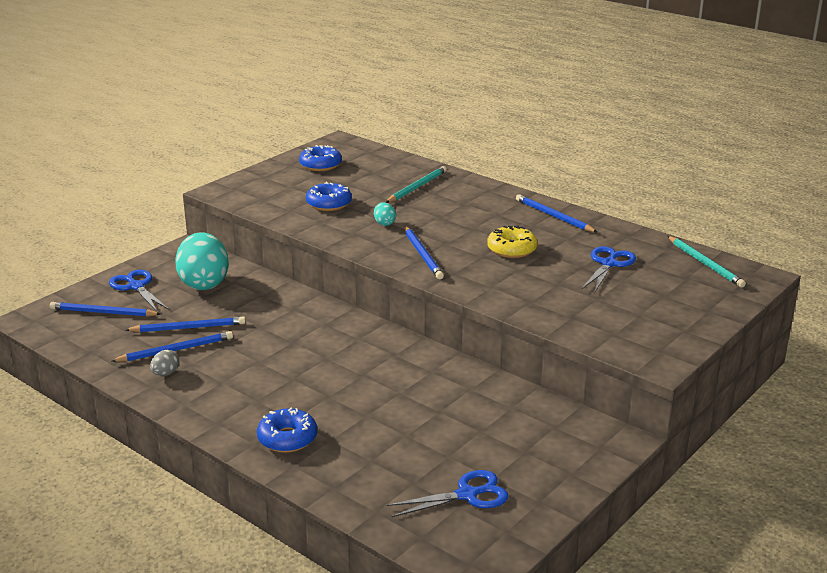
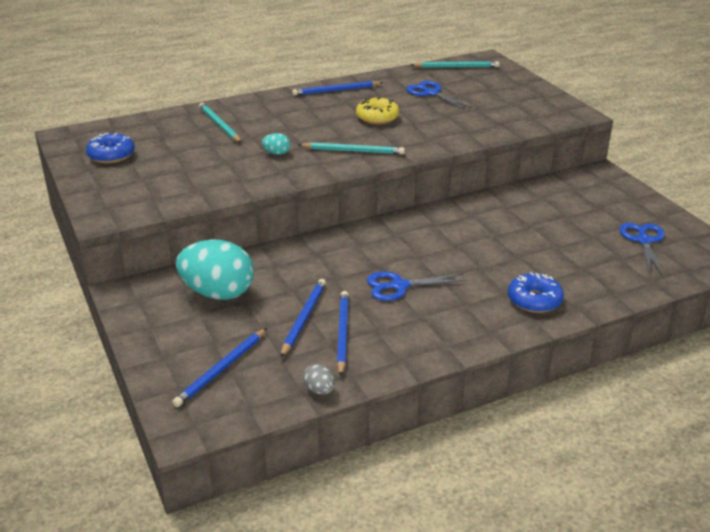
camera: 65 degrees left, 5 degrees up
blue scissors [109,269,168,311] -> blue scissors moved to [367,272,468,301]
grey egg [150,350,180,376] -> grey egg moved to [303,364,335,395]
blue donut [306,182,352,211] -> none
blue pencil [404,226,444,279] -> turquoise pencil [299,142,405,154]

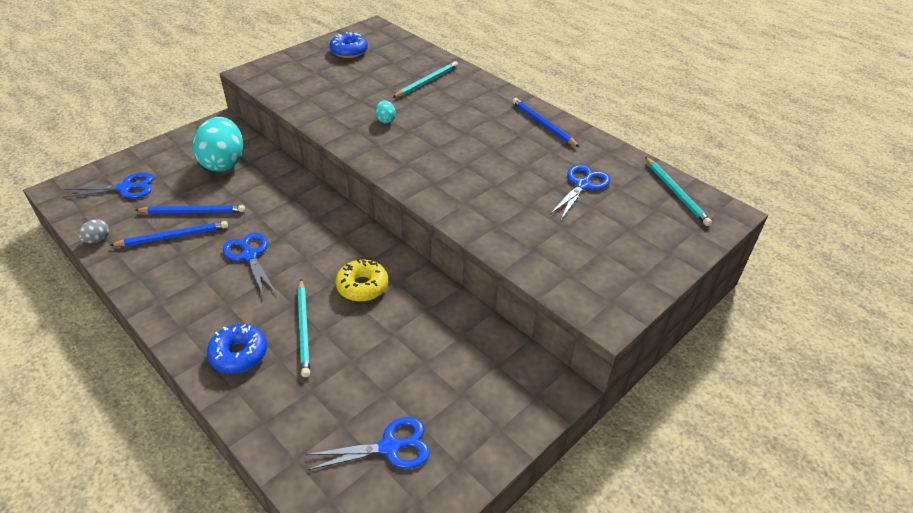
camera: 70 degrees right, 10 degrees up
blue pencil [172,328,267,407] -> blue scissors [62,172,154,198]
turquoise pencil [299,142,405,154] -> turquoise pencil moved to [298,279,310,377]
yellow donut [356,97,399,124] -> yellow donut moved to [336,259,388,301]

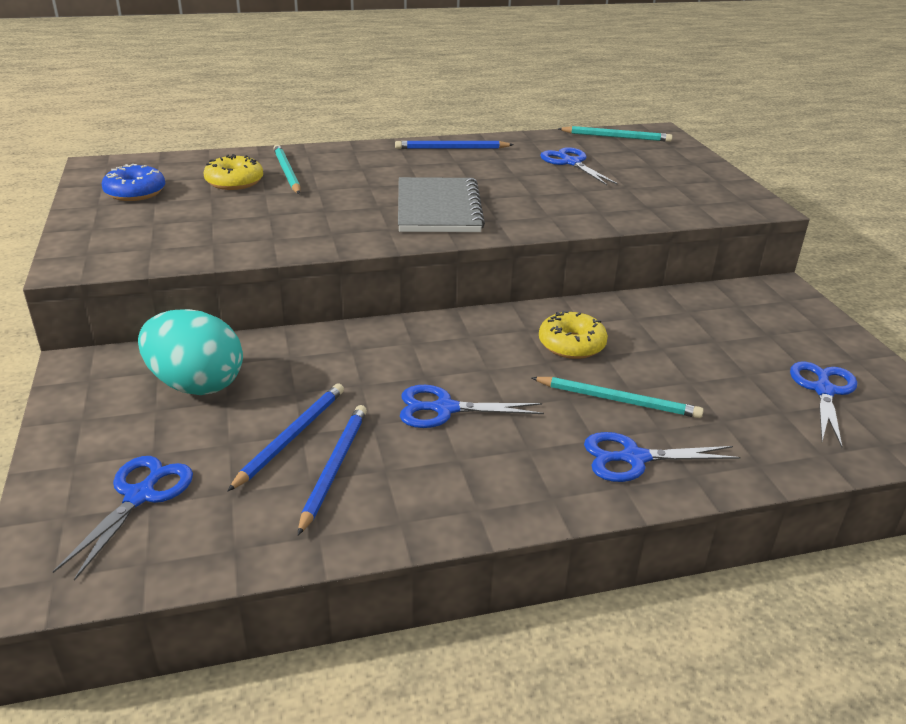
camera: 60 degrees left, 10 degrees down
grey egg [78,219,109,243] -> none
blue donut [207,324,267,373] -> blue scissors [584,432,741,482]
turquoise egg [376,100,396,123] -> none
none -> yellow donut [204,154,263,190]
none -> grey notebook [398,177,485,232]

